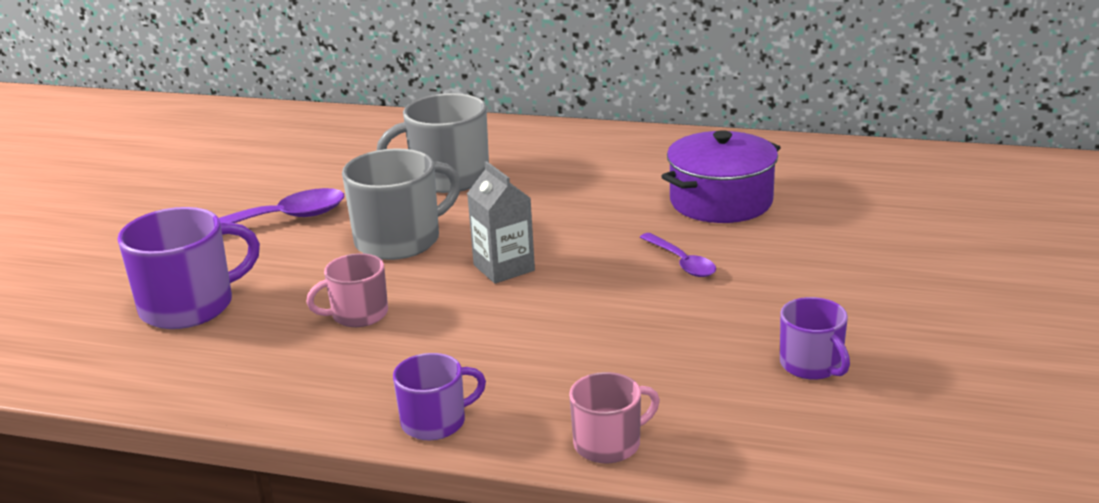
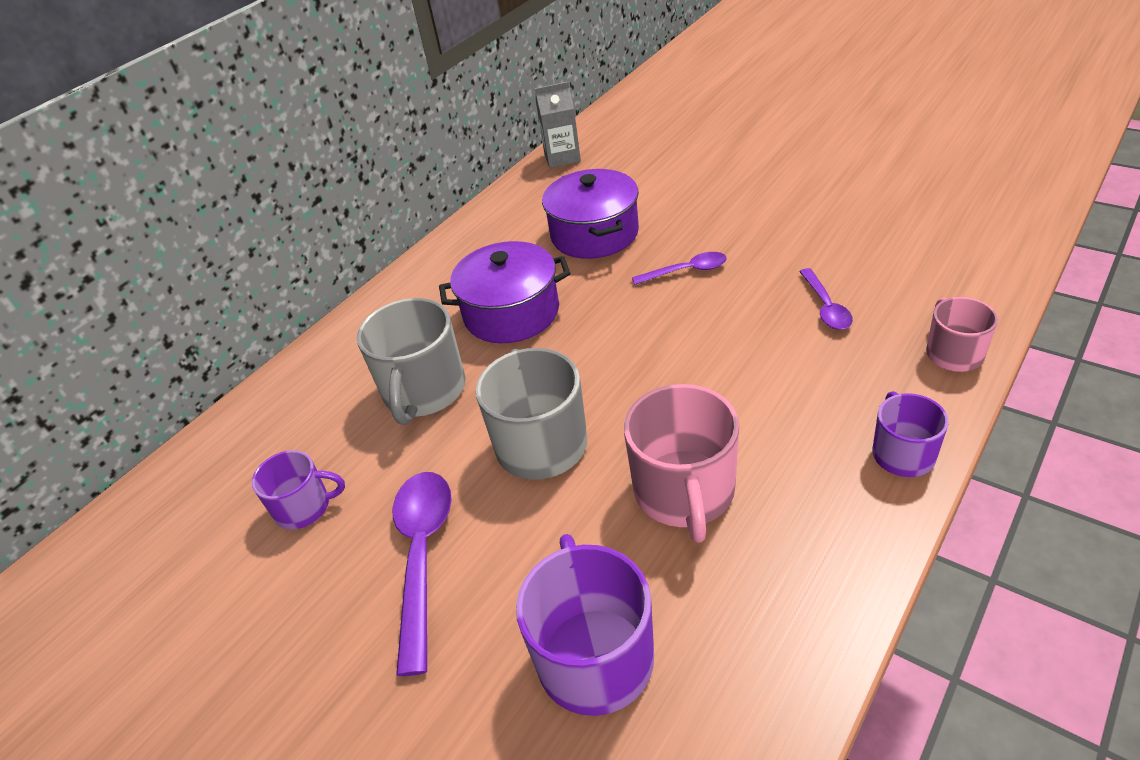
camera: 65 degrees left, 15 degrees up
pink mug [306,253,388,327] -> pink mug [624,384,739,543], size x1.69
grey carton [467,161,535,284] -> grey carton moved to [535,82,581,168]
purple mug [780,297,850,380] -> purple mug moved to [252,450,345,530]
none -> purple pot [439,241,570,343]
none -> purple spoon [799,268,853,330]

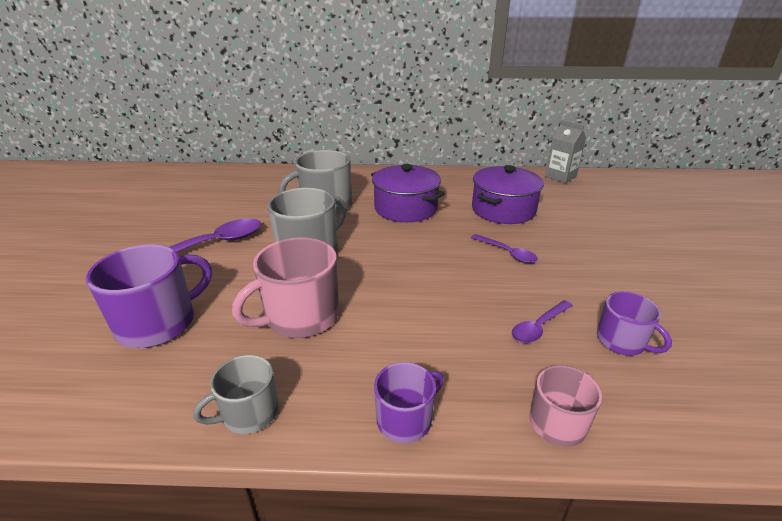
camera: 50 degrees right, 10 degrees down
purple mug [252,450,345,530] -> purple mug moved to [597,292,672,355]
none -> grey mug [193,355,278,434]

